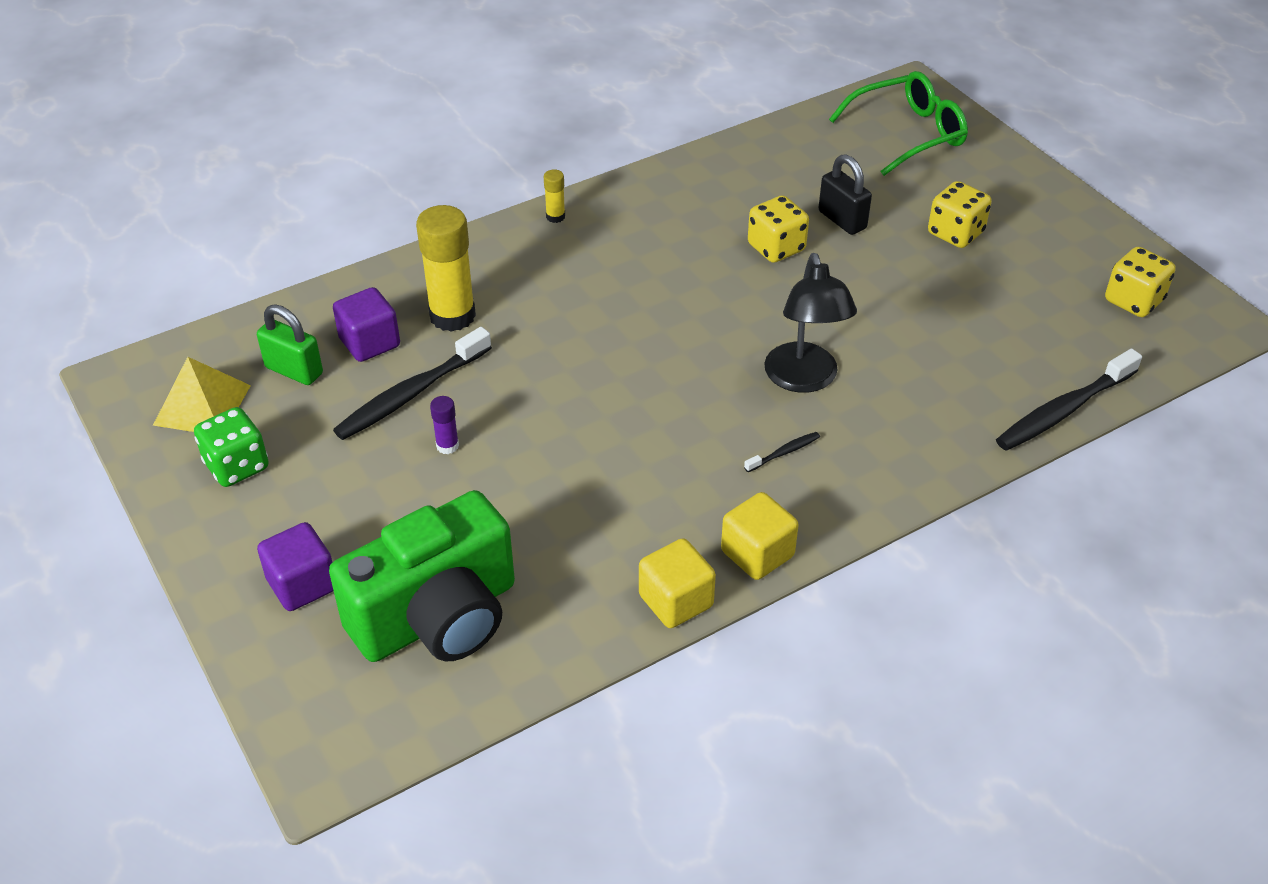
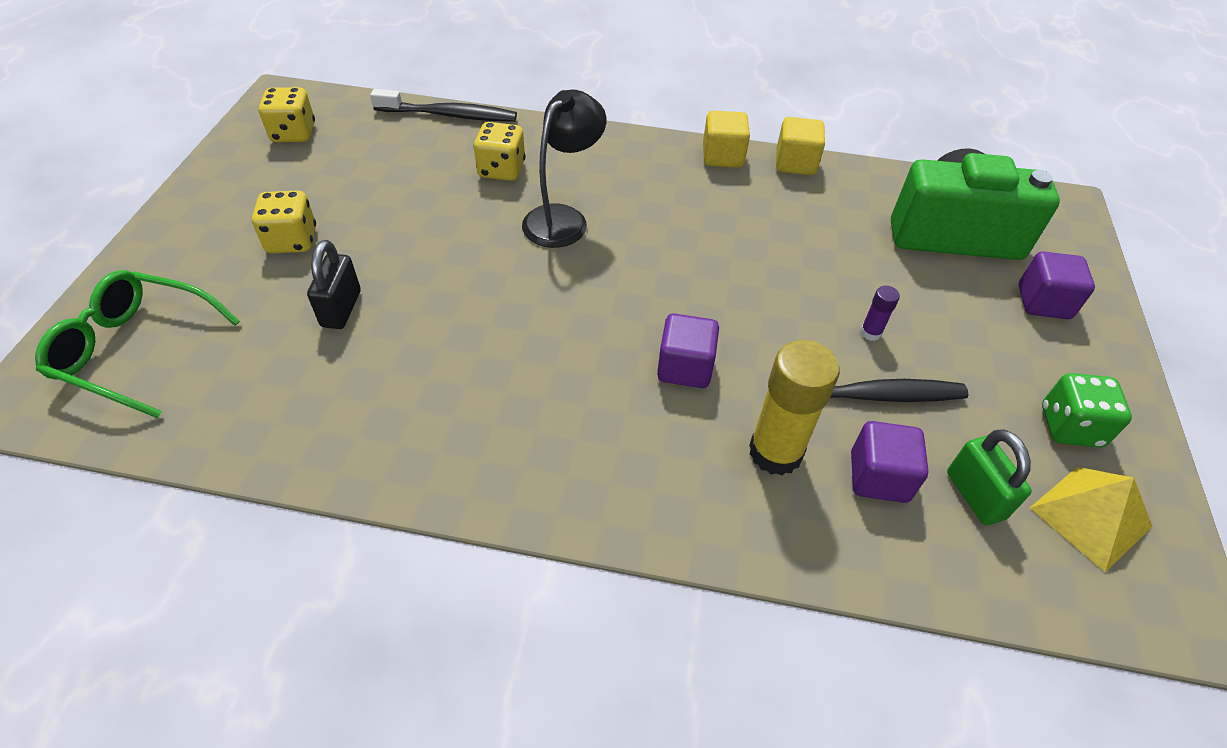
camera: 140 degrees left, 5 degrees up
yellow glue stick [544,169,565,223] -> none
black toothbrush [744,432,820,472] -> none
yellow dice [748,195,809,263] -> yellow dice moved to [474,122,525,181]
none -> purple cube [657,313,719,388]

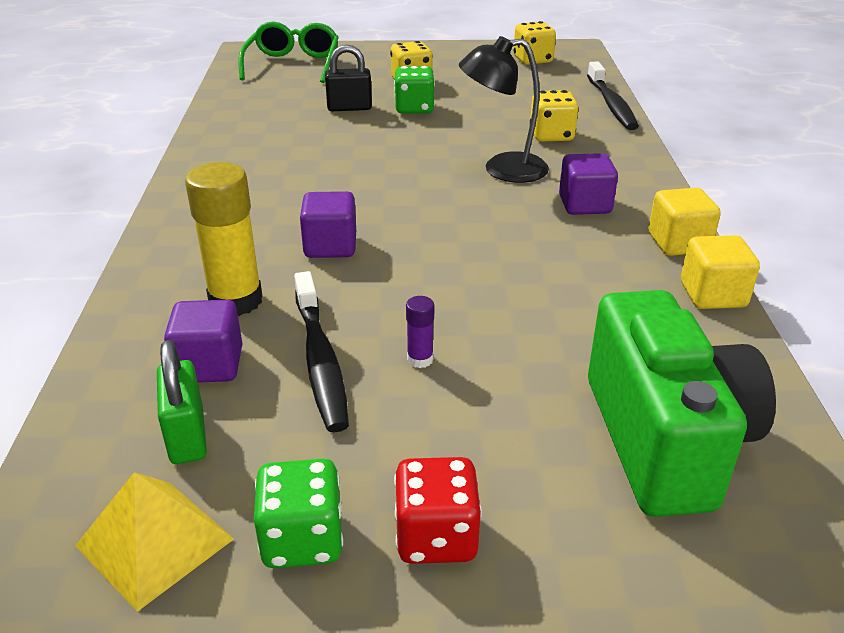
camera: 80 degrees right, 15 degrees down
black lamp [522,89,606,248] -> black lamp turned 150 degrees clockwise [459,36,549,183]
green padlock [947,429,1032,525] -> green padlock turned 75 degrees counterclockwise [157,340,207,464]
purple cube [1019,251,1095,319] -> purple cube moved to [559,153,618,215]
none -> green dice [394,66,435,114]
none -> red dice [394,457,482,564]

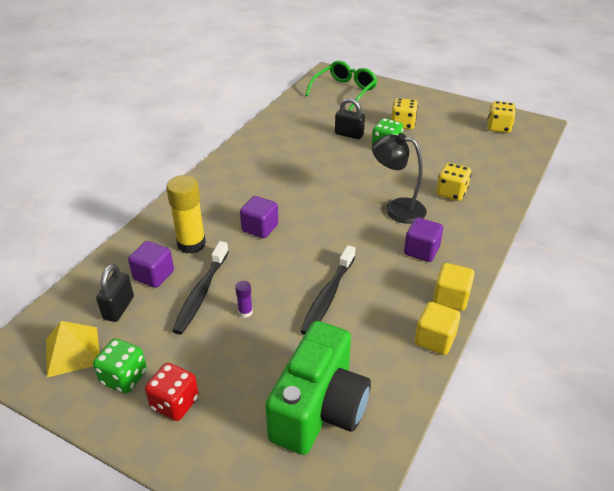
camera: 30 degrees right, 5 degrees up
green padlock [157,340,207,464] -> black padlock [96,264,134,322]
black toothbrush [587,62,639,130] -> black toothbrush moved to [300,245,355,335]

